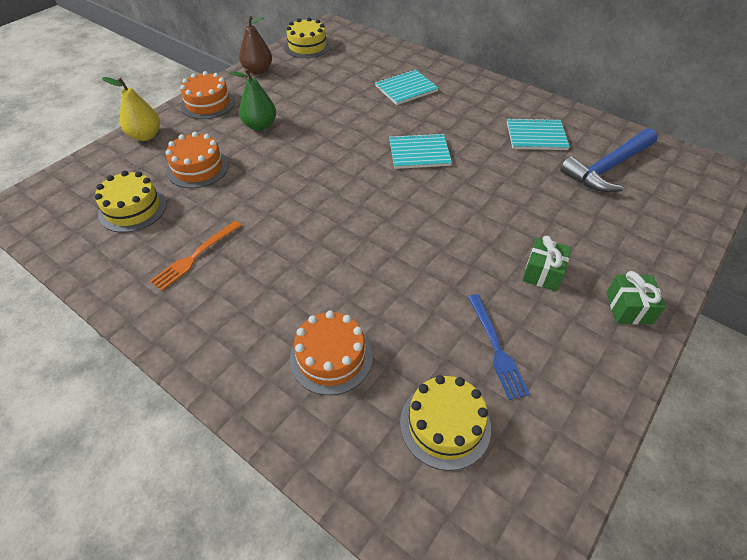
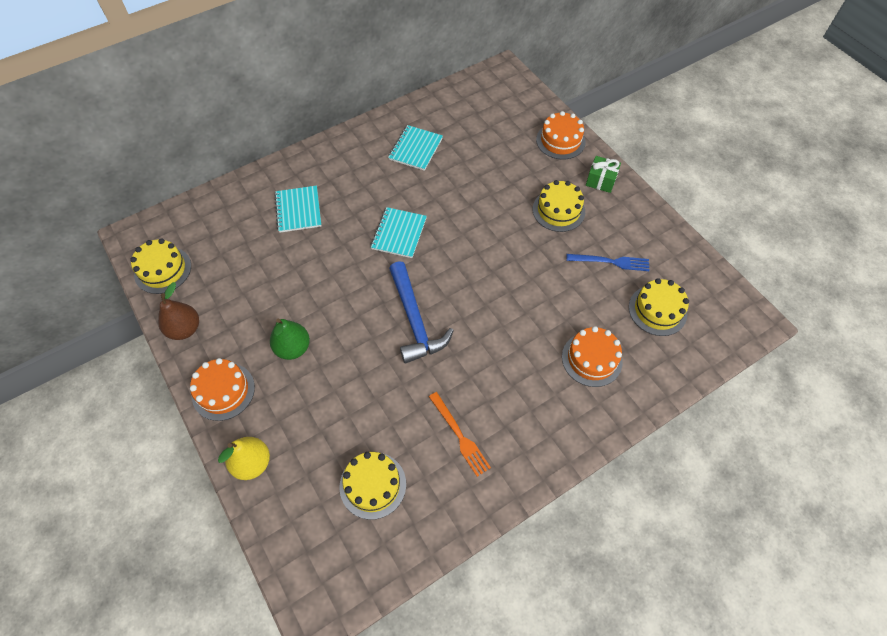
camera: 70 degrees left, 10 degrees up
orange cake [166,132,229,188] -> orange cake moved to [536,111,586,160]
green gift [522,236,571,291] -> yellow cake [533,180,585,232]
blue hammer [560,128,658,192] -> blue hammer moved to [389,261,454,364]

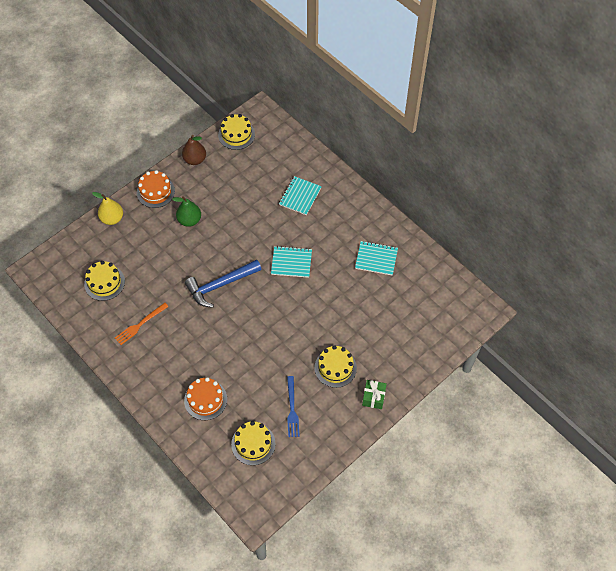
camera: 80 degrees right, 0 degrees up
turquoise notebook [275,185,321,233] -> turquoise notebook turned 45 degrees counterclockwise [279,176,322,215]
orange cake [536,111,586,160] -> none

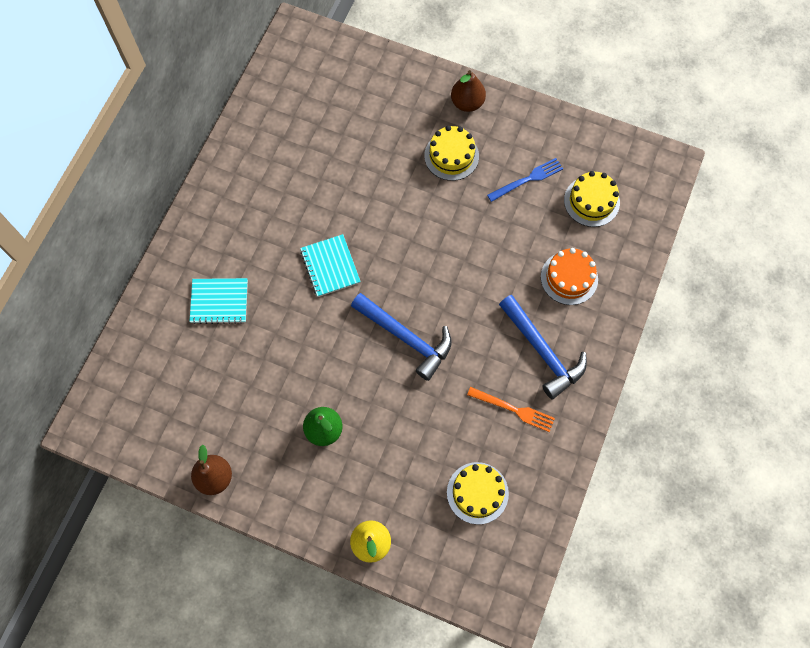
camera: 115 degrees left, 10 degrees up
orange cake [137,170,175,208] -> none
yellow cake [218,114,255,150] -> none
turquoise notebook [355,241,398,275] -> none
green gift [362,380,387,409] -> brown pear [451,70,486,112]
none -> blue hammer [499,295,587,399]

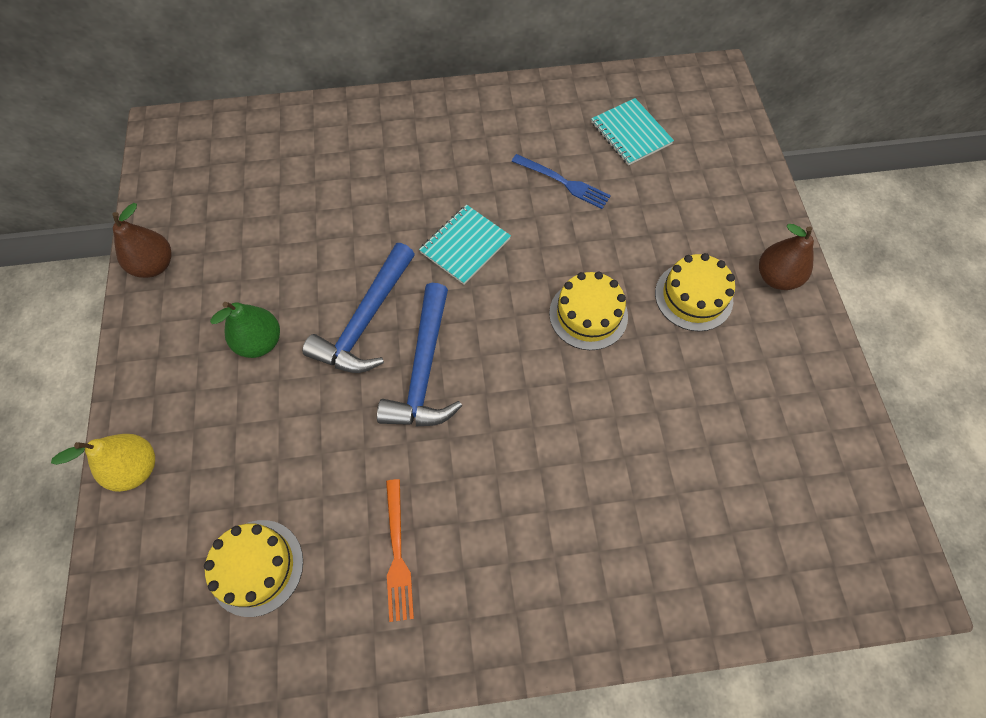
camera: 60 degrees right, 5 degrees down
turquoise notebook [189,278,248,324] -> turquoise notebook moved to [591,98,674,165]
blue fork [487,158,563,202] -> blue fork moved to [512,154,611,209]
blue hammer [499,295,587,399] -> blue hammer moved to [302,243,415,373]
orange cake [541,248,598,305] -> none
yellow cake [564,171,620,227] -> yellow cake moved to [549,272,628,350]

